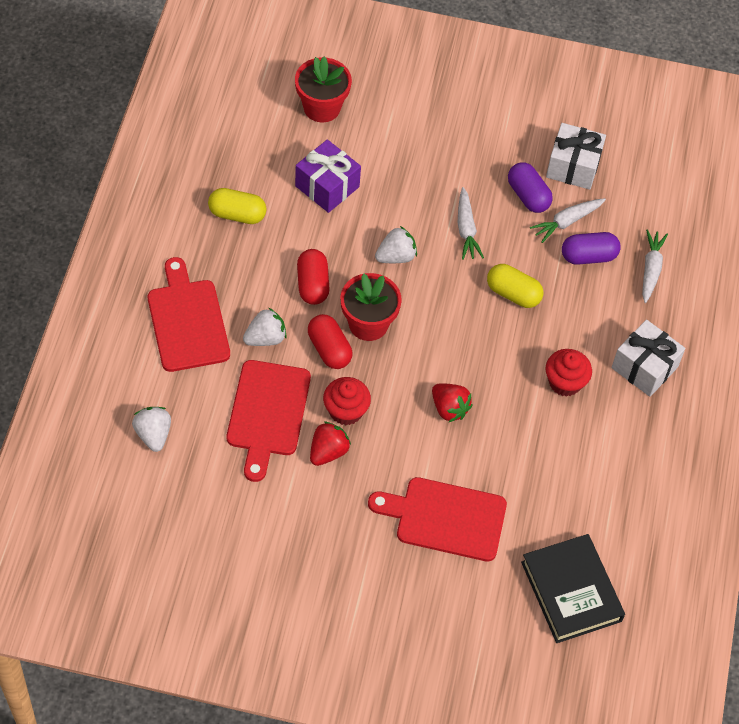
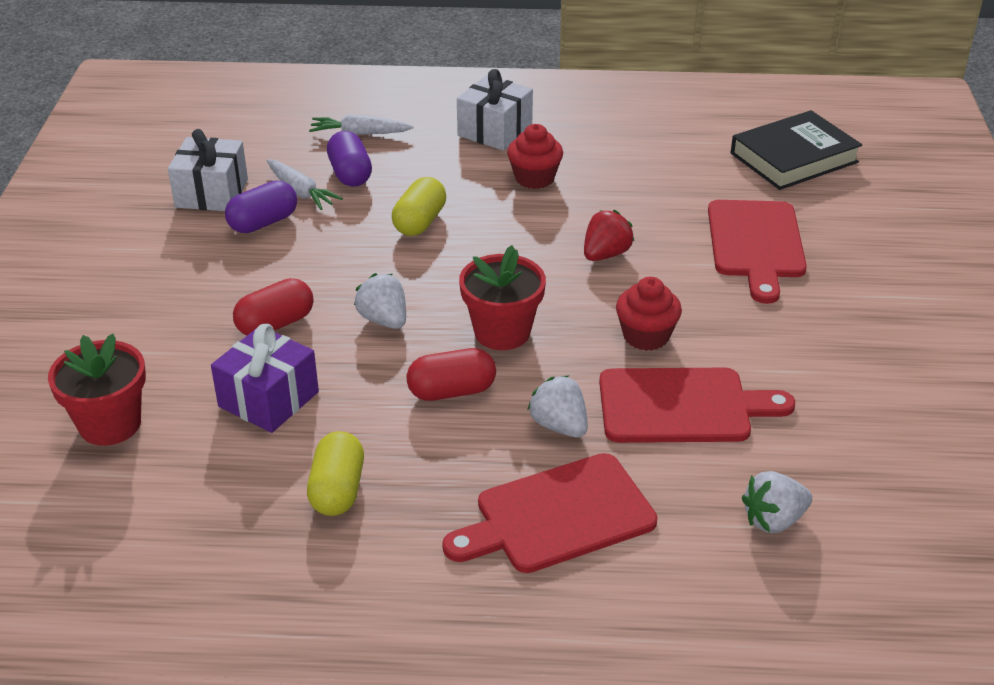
camera: 95 degrees left, 20 degrees down
red capsule [308,314,352,369] -> red capsule moved to [233,278,313,335]
red strawberry [310,421,351,466] -> none
white carrot [457,187,484,260] -> none

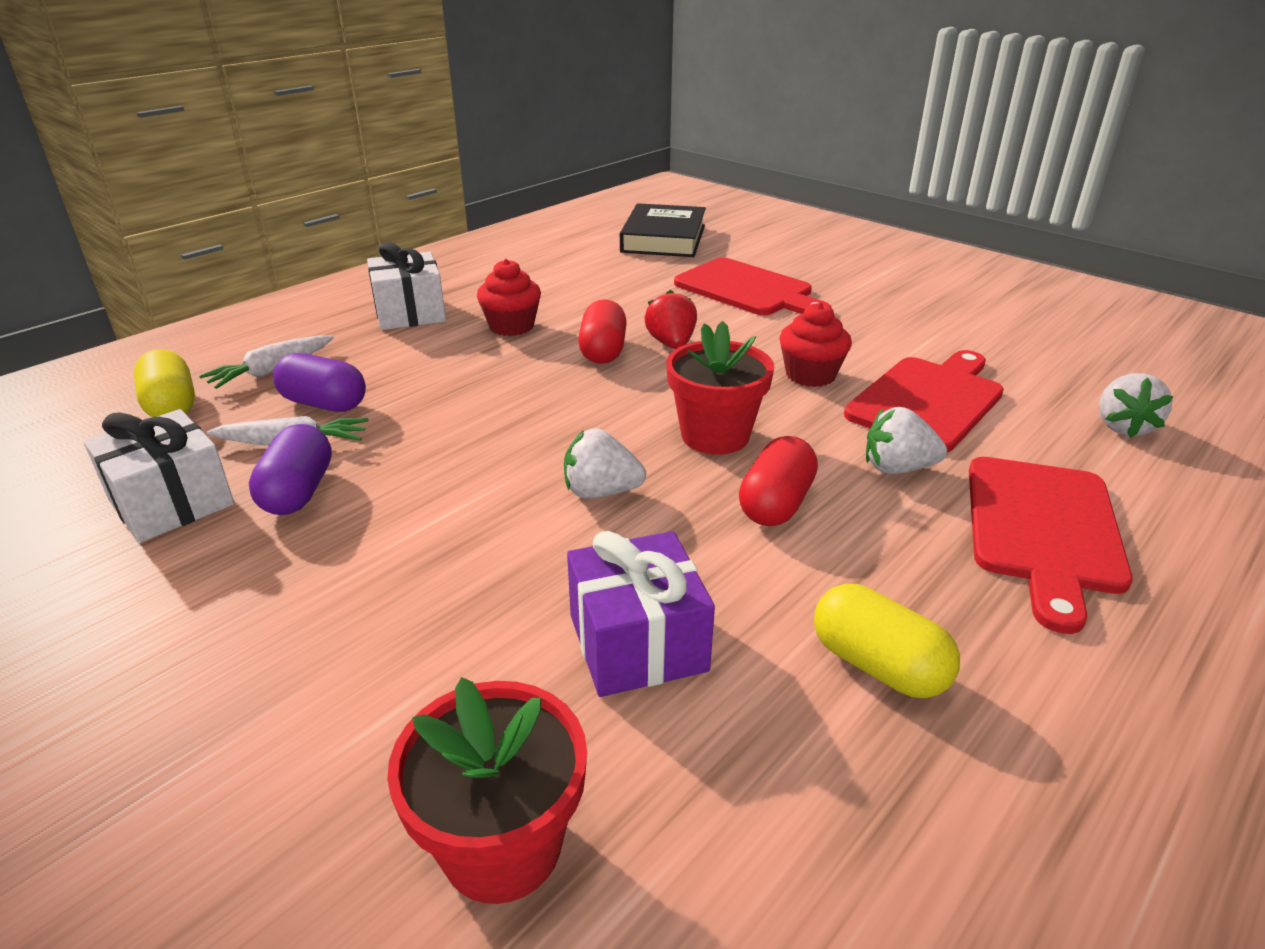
camera: 50 degrees left, 5 degrees down
red capsule [233,278,313,335] -> red capsule moved to [578,299,627,364]
yellow capsule [392,177,446,236] -> yellow capsule moved to [134,349,195,417]

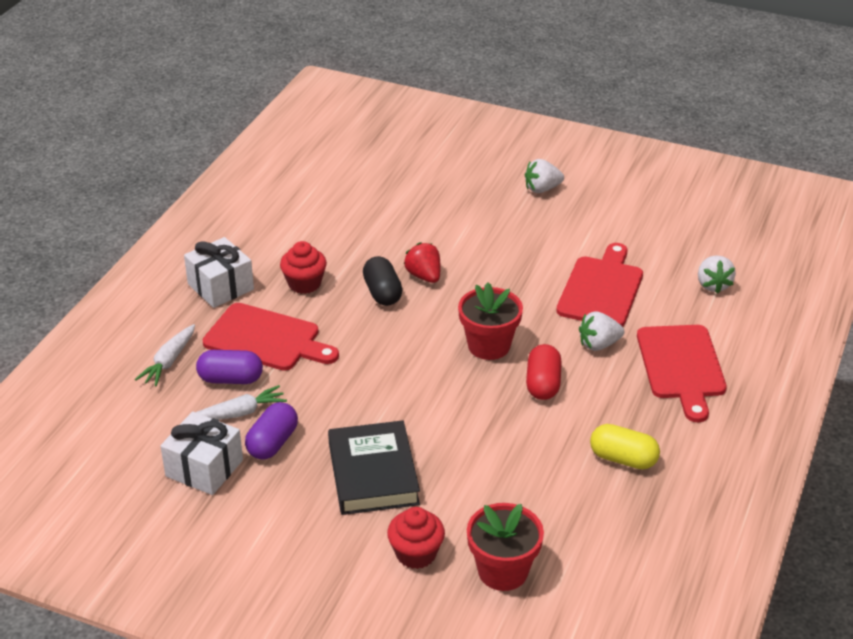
camera: 20 degrees left, 5 degrees up
yellow capsule [134,349,195,417] -> none
purple capsule [249,424,332,515] -> purple capsule turned 45 degrees clockwise [245,402,298,460]
white strawberry [564,428,646,499] -> white strawberry moved to [525,159,564,193]
purple gift [567,531,715,697] -> none
red capsule [578,299,627,364] -> black capsule [363,256,402,306]
black book [620,203,706,257] -> black book moved to [328,420,420,515]
red cutting board [674,258,832,315] -> red cutting board moved to [202,303,339,371]
red cupcake [779,302,852,387] -> red cupcake moved to [387,507,445,569]

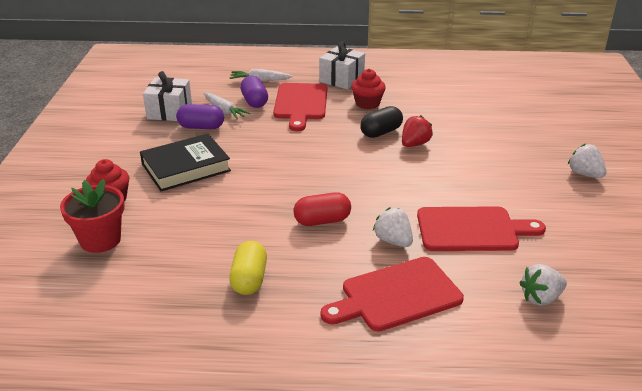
camera: 70 degrees right, 5 degrees down
red flower pot [458,282,523,360] -> none

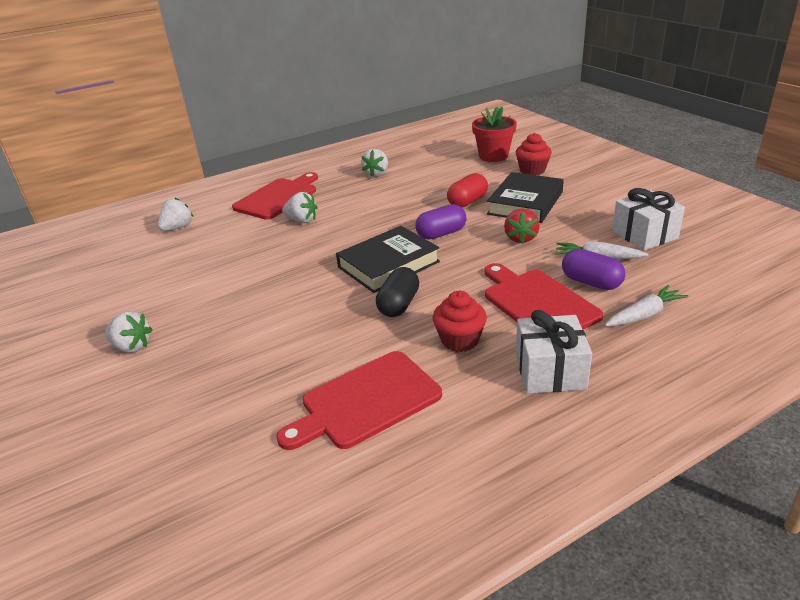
camera: 150 degrees right, 0 degrees up
purple capsule [176,104,224,129] -> purple capsule moved to [415,204,467,239]
yellow capsule [229,241,267,295] -> white strawberry [361,149,388,177]
red capsule [293,192,351,226] -> red capsule moved to [447,173,488,207]
red strawberry [402,115,433,147] -> red strawberry moved to [504,208,540,244]
red cutting board [417,206,546,251] -> red cutting board moved to [276,351,442,450]
none -> black book [336,226,440,293]

